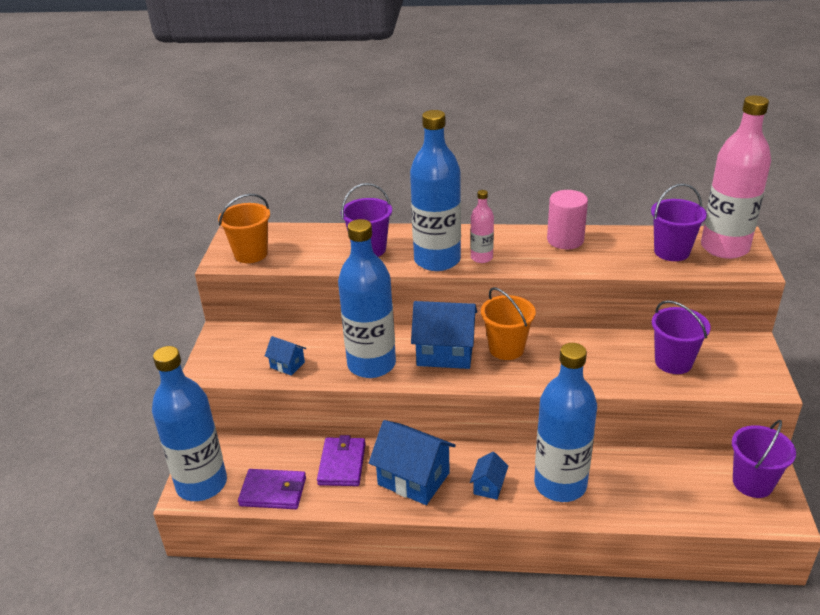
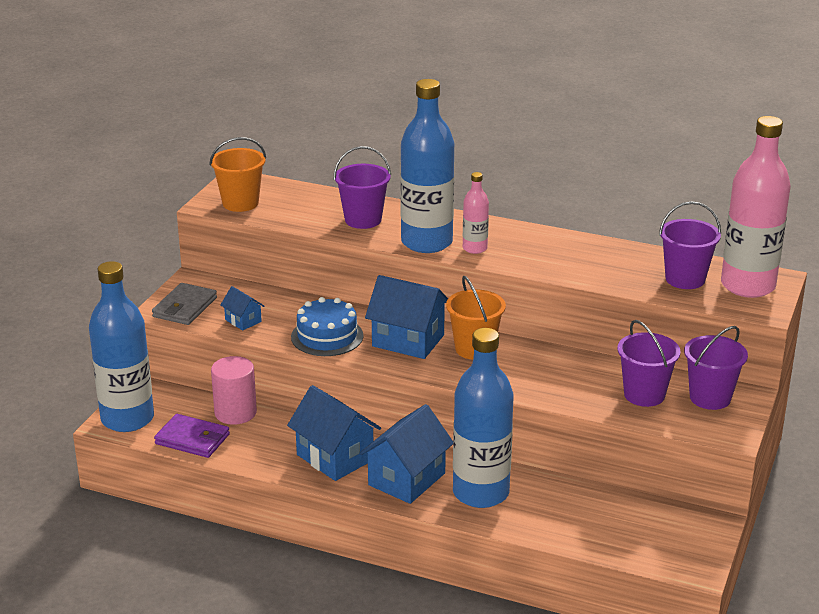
camera: 15 degrees right, 5 degrees down
purple wallet [317,435,366,486] -> none
blue bottle [338,219,396,378] -> blue cake [291,297,363,356]
blue house [470,452,508,500] -> blue house [359,404,453,504], size x1.99
pink cylinder [547,190,588,249] -> pink cylinder moved to [211,356,257,425]
purple bucket [732,420,796,498] -> purple bucket moved to [684,326,748,410]
none -> grey wallet [152,283,217,325]

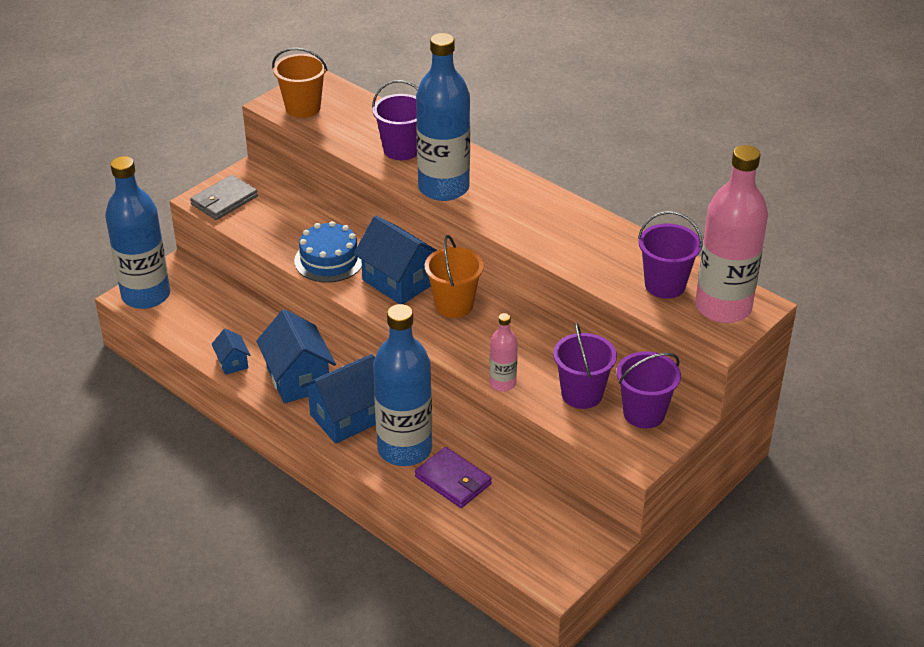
camera: 20 degrees right, 10 degrees up
purple wallet [154,414,230,458] -> purple wallet moved to [415,447,492,508]
pink cylinder [211,356,257,425] -> none
blue house [220,286,264,331] -> blue house moved to [212,328,250,375]
pink bottle [463,172,489,254] -> pink bottle moved to [490,313,518,392]

